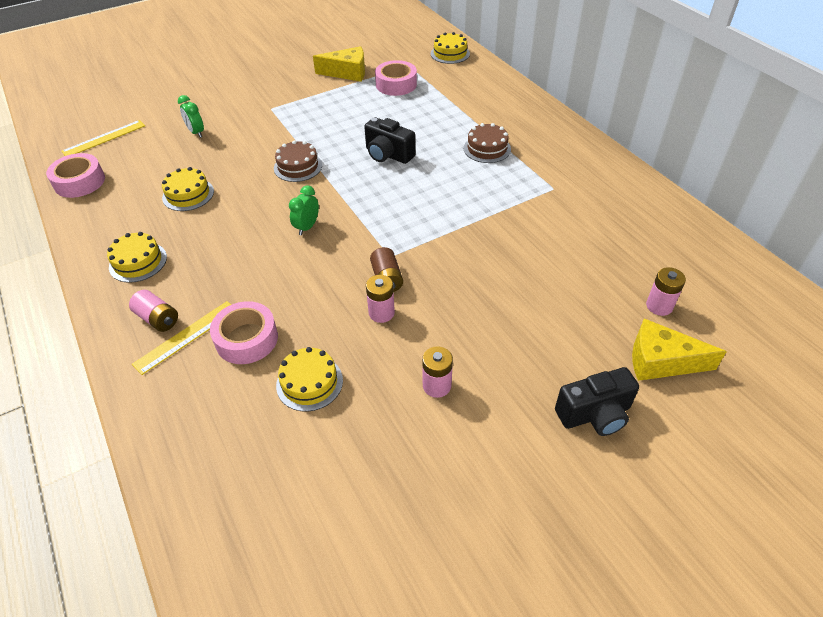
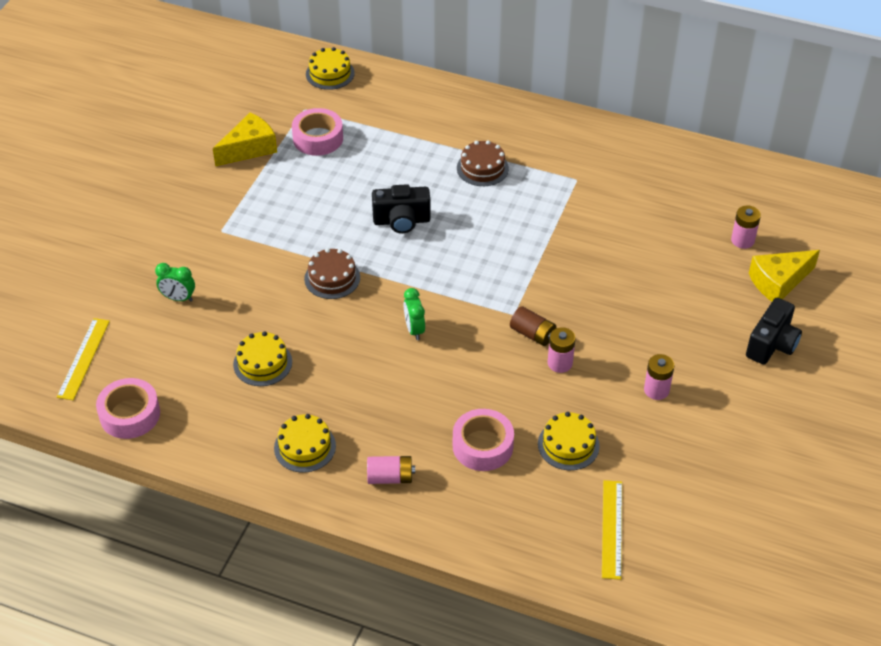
camera: 40 degrees left, 0 degrees up
yellow ruler [132,301,231,375] -> yellow ruler moved to [602,480,622,580]

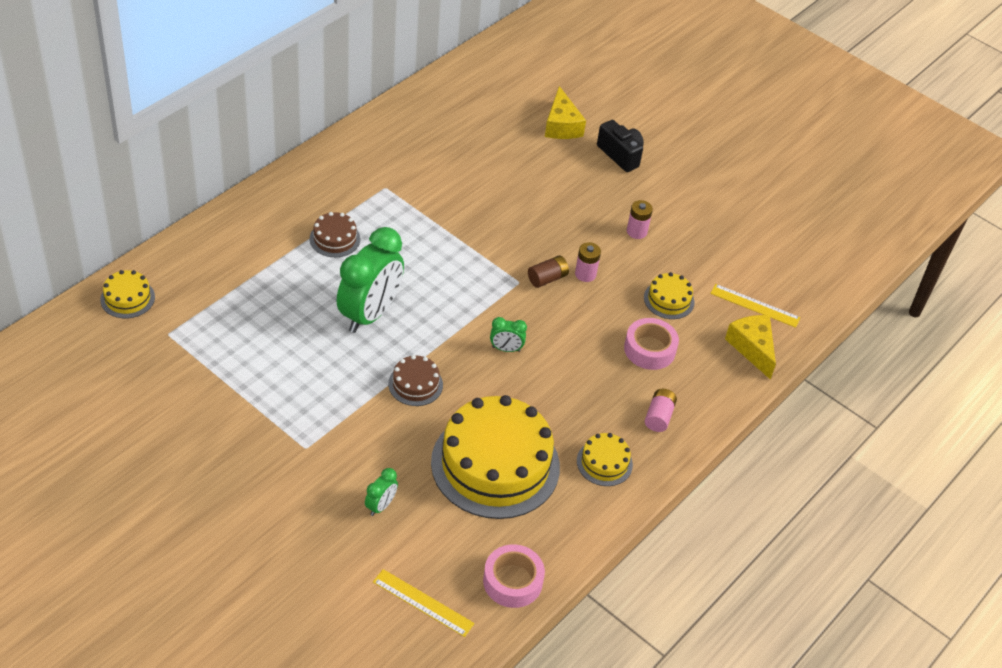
camera: 75 degrees left, 0 degrees up
yellow cheese [213,112,277,166] -> yellow cheese moved to [725,315,776,380]
yellow cake [233,331,292,386] -> yellow cake [431,395,560,519], size x2.27
pink tape [292,108,343,156] -> none
black camera [372,184,431,233] -> green clock [337,227,404,333]
pink battery [731,205,761,249] -> none

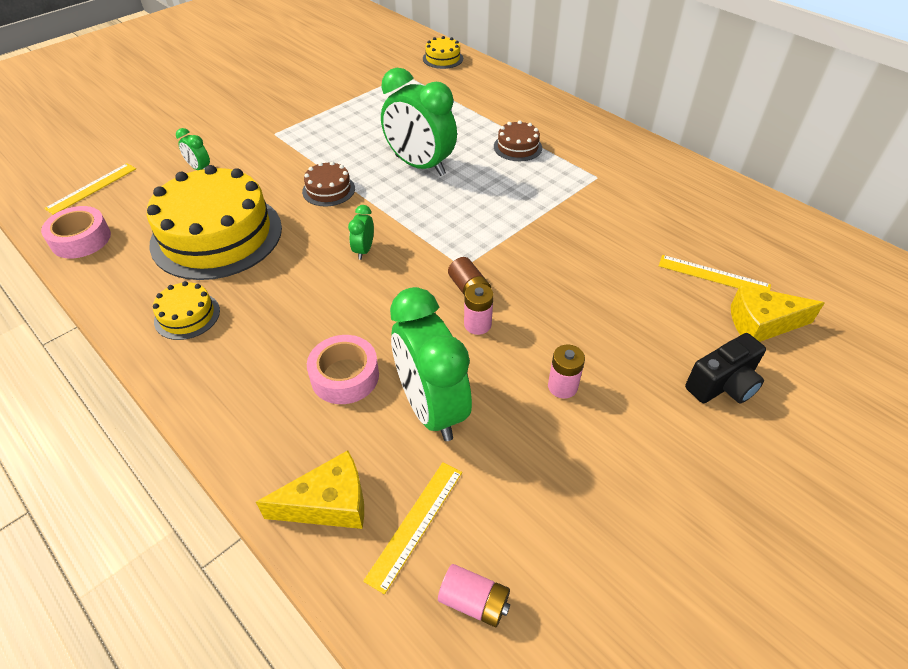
camera: 100 degrees right, 0 degrees up
yellow cake [644,272,694,319] -> green clock [390,287,472,441]
pink battery [645,389,677,432] -> pink battery moved to [438,564,510,627]
none -> yellow ruler [659,255,771,291]

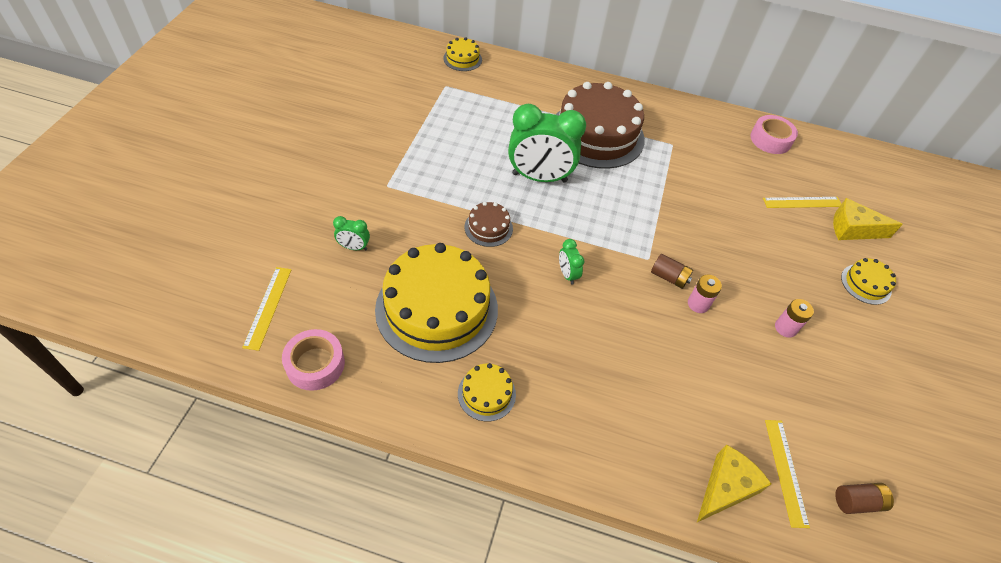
camera: 35 degrees left, 5 degrees up
pink tape [307,335,379,404] -> pink tape moved to [750,115,798,154]
green clock [390,287,472,441] -> none
pink battery [438,564,510,627] -> brown battery [835,483,894,514]
brown cake [494,120,542,161] -> brown cake [556,82,645,169], size x2.27
black camera [685,333,766,403] -> yellow cake [841,258,896,305]
yellow cheese [731,285,824,342] -> yellow cheese turned 45 degrees clockwise [833,198,903,240]

